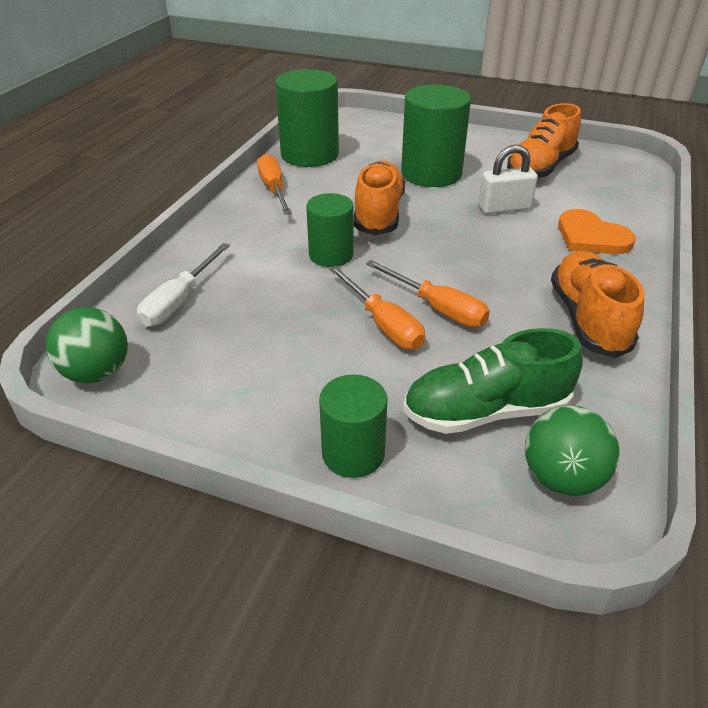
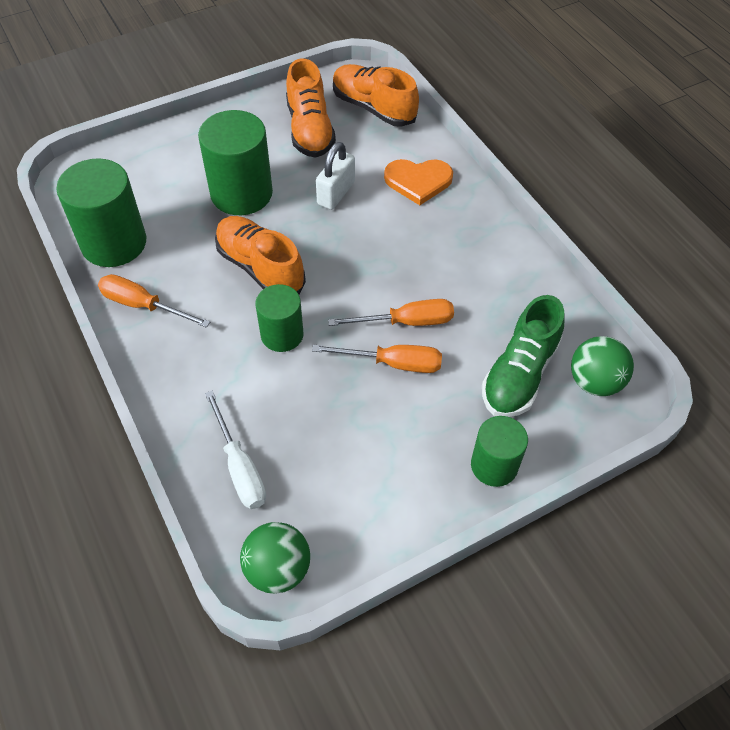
camera: 50 degrees left, 15 degrees up
orange shoe [551,251,644,358] -> orange shoe moved to [333,64,419,127]

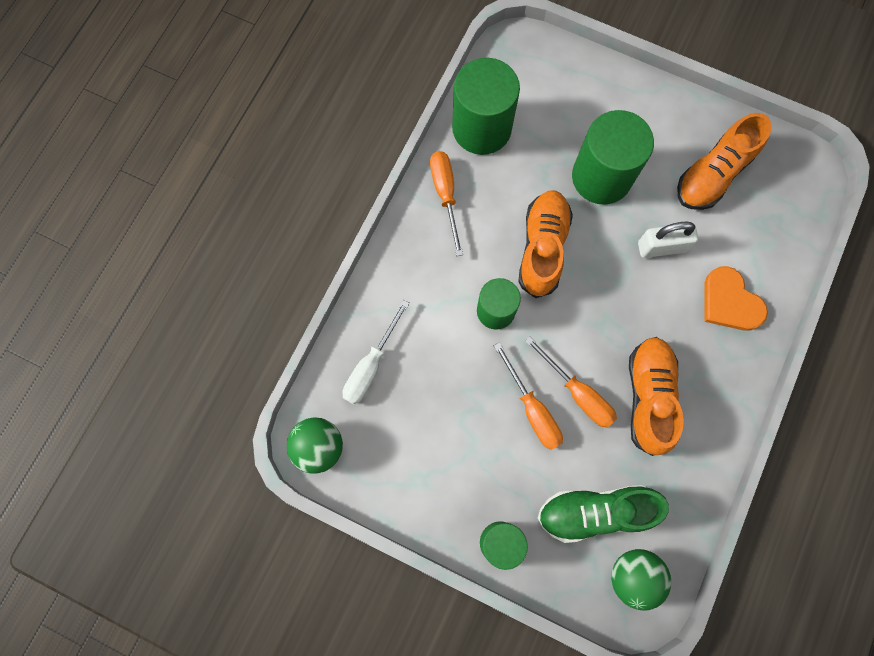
camera: 55 degrees right, 20 degrees up
orange shoe [333,64,419,127] -> orange shoe moved to [629,337,684,456]

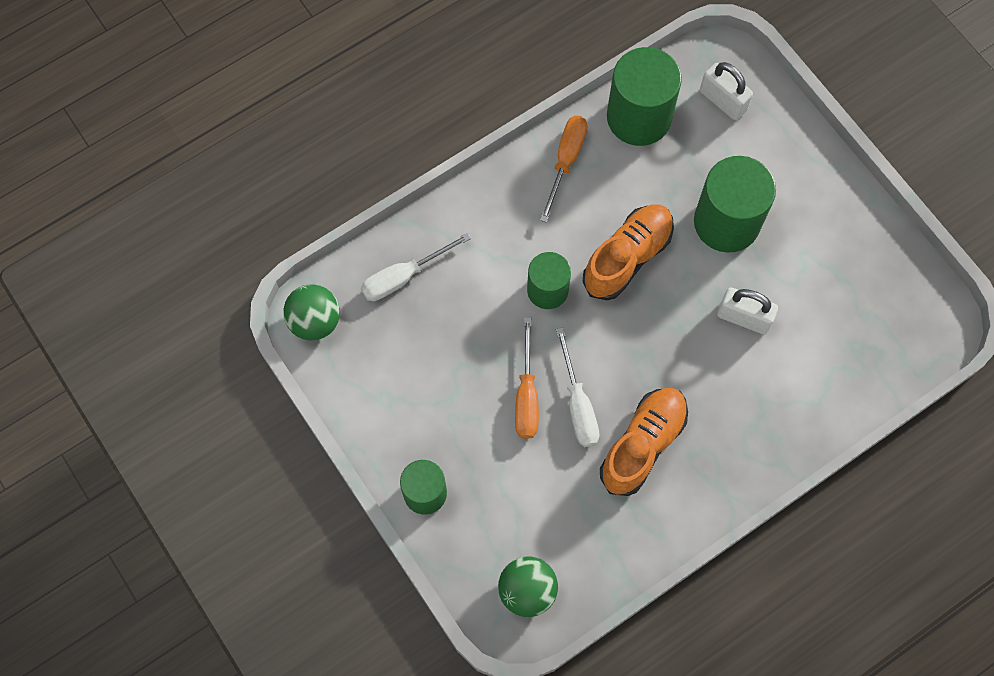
camera: 30 degrees right, 5 degrees down
orange screwdriver [525,336,617,428] -> white screwdriver [556,327,600,447]
green shoe [538,485,669,543] -> none
orange shoe [677,113,771,210] -> none
orange heart [704,266,768,331] -> none
none -> white padlock [700,62,753,120]

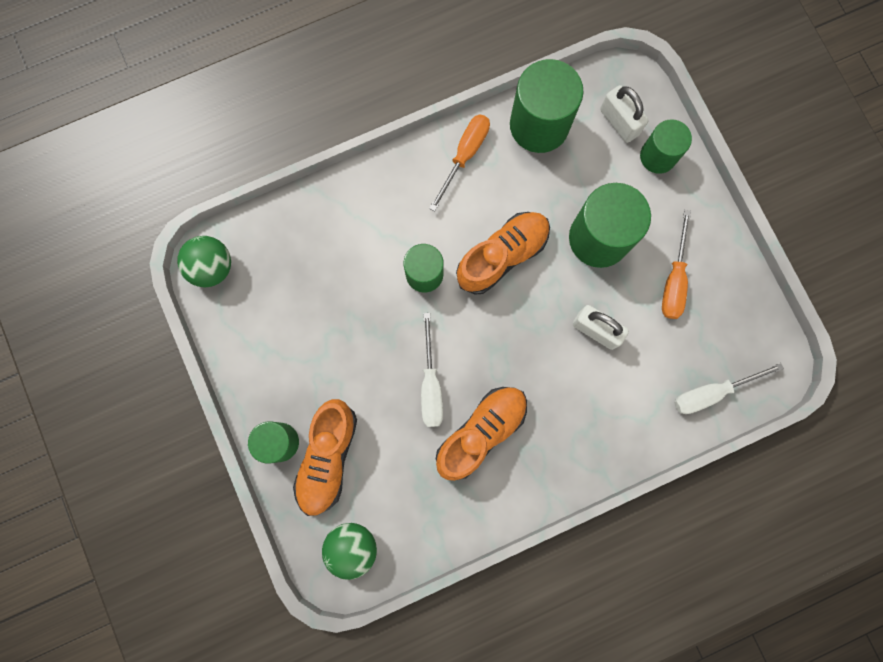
camera: 10 degrees right, 10 degrees up
white screwdriver [361,233,471,301] -> white screwdriver moved to [674,363,784,414]
orange screwdriver [515,317,539,439] -> orange screwdriver moved to [662,210,691,319]
none -> orange shoe [293,399,357,516]
none -> green cylinder [640,119,692,174]

